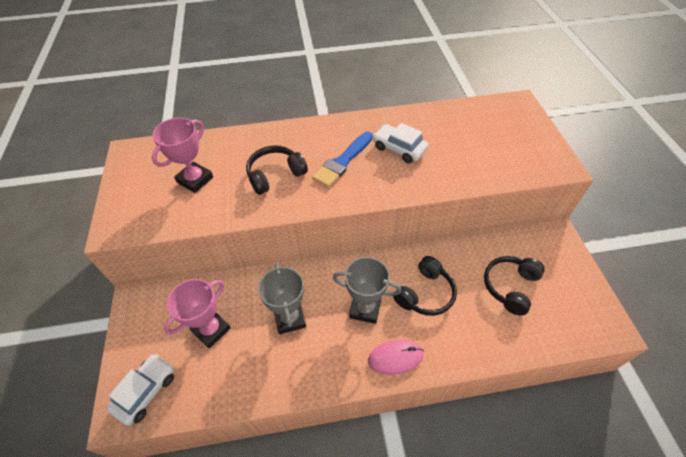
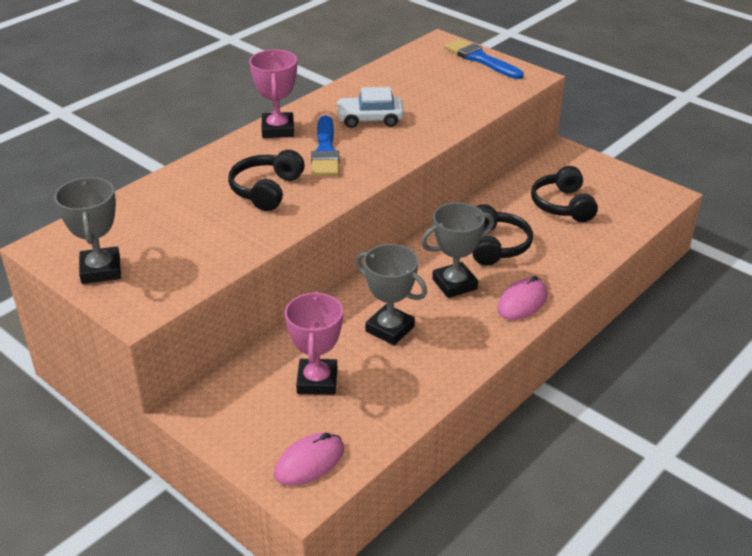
camera: 40 degrees left, 15 degrees down
white car [106,354,174,426] -> pink mouse [274,432,344,486]
pink trophy [152,118,213,193] -> pink trophy moved to [249,49,297,138]
none -> grey trophy [54,177,121,284]
none -> blue brush [444,38,524,79]

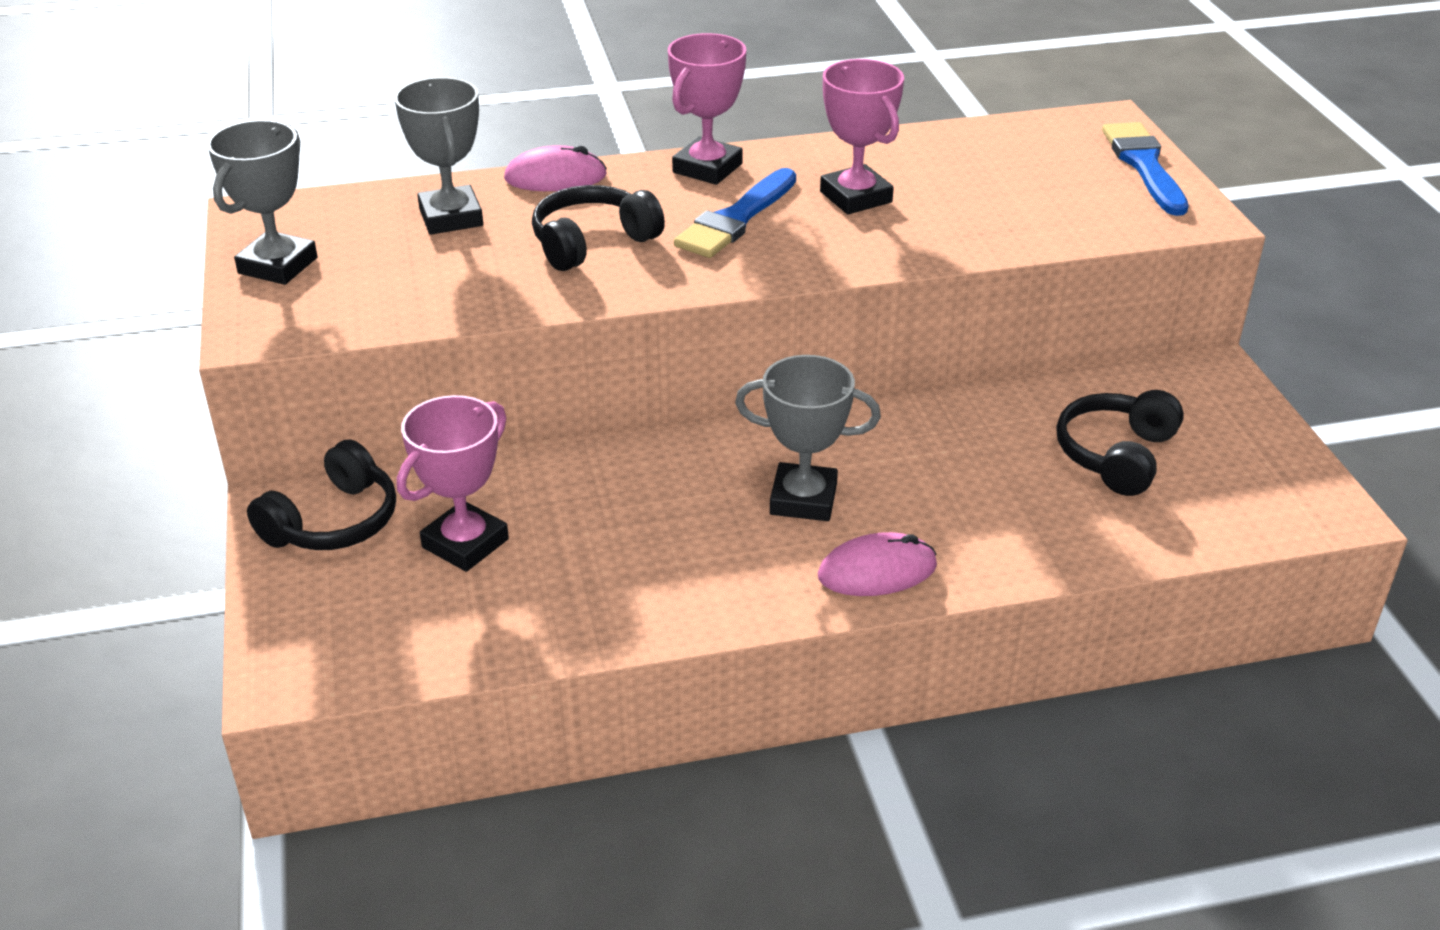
camera: 35 degrees right, 0 degrees up
pink mouse [274,432,344,486] -> pink mouse moved to [504,145,607,191]
white car [336,87,404,128] -> pink trophy [820,59,904,214]
grey trophy [356,244,427,345] -> grey trophy moved to [394,77,483,235]
black headphones [473,204,533,266] -> black headphones moved to [247,440,396,550]

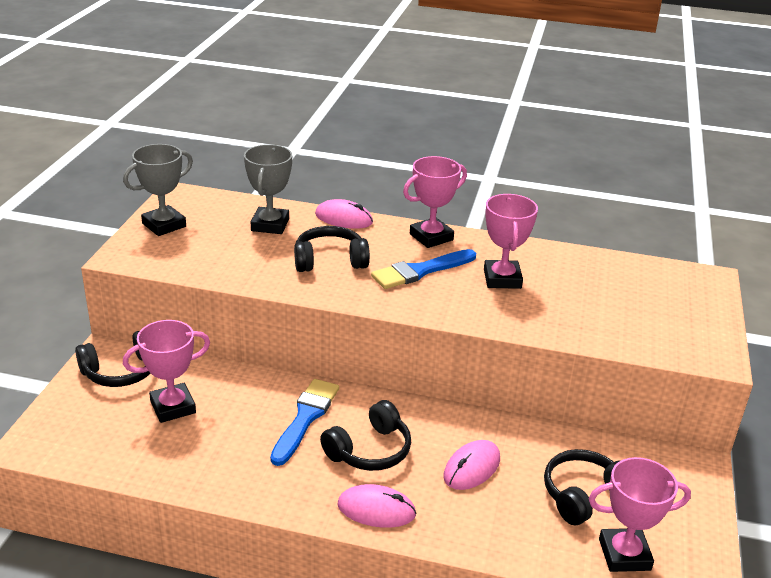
camera: 25 degrees right, 5 degrees down
grey trophy [735,355,881,521] -> black headphones [320,400,411,471]
blue brush [1102,122,1188,216] -> blue brush moved to [270,379,339,466]
none -> pink mouse [444,440,500,490]
none -> pink trophy [589,457,691,572]

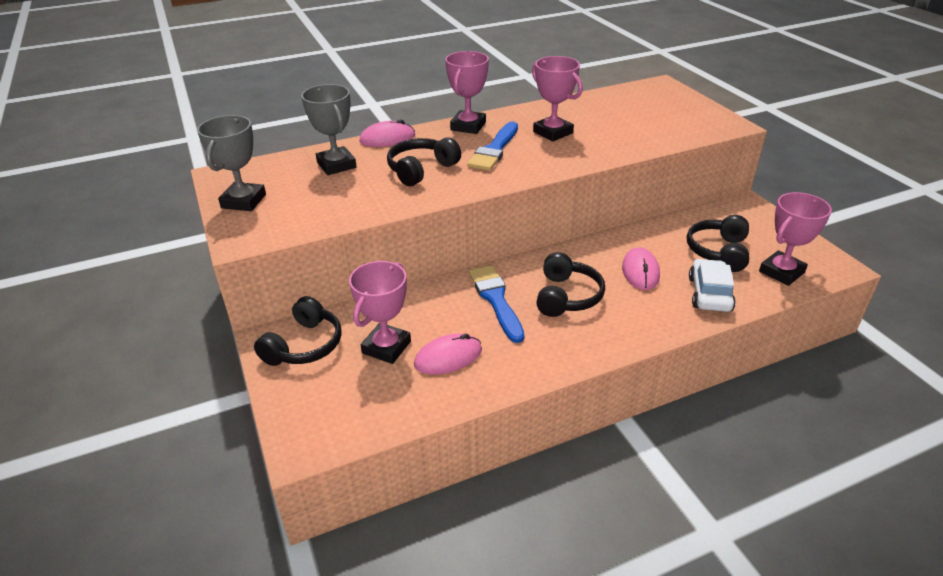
camera: 35 degrees left, 5 degrees up
pink mouse [338,484,416,528] -> pink mouse moved to [414,334,482,375]
none -> white car [689,259,736,312]

